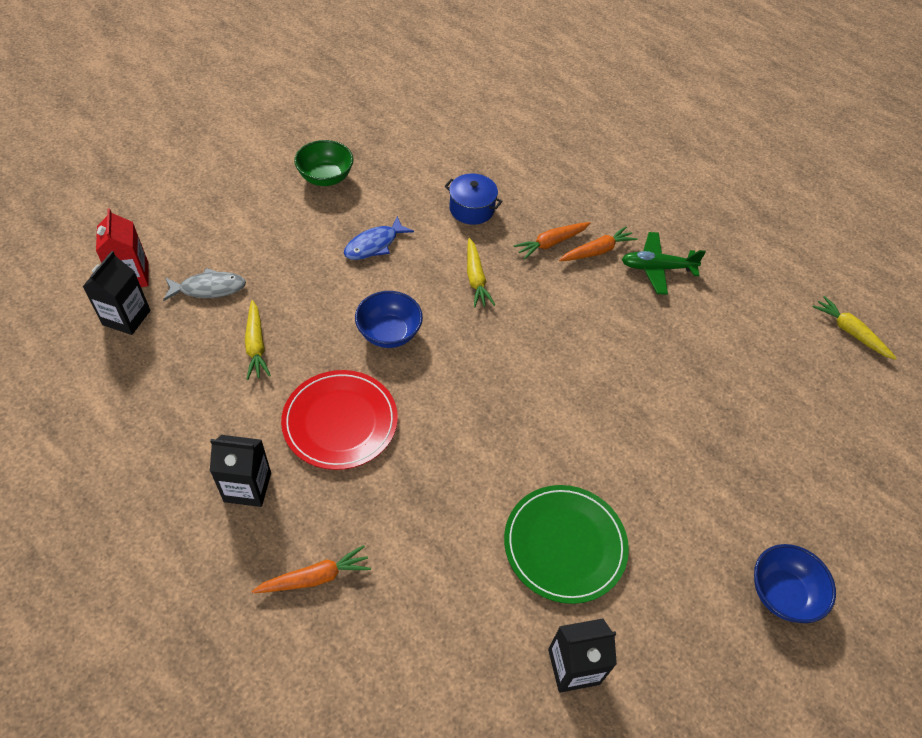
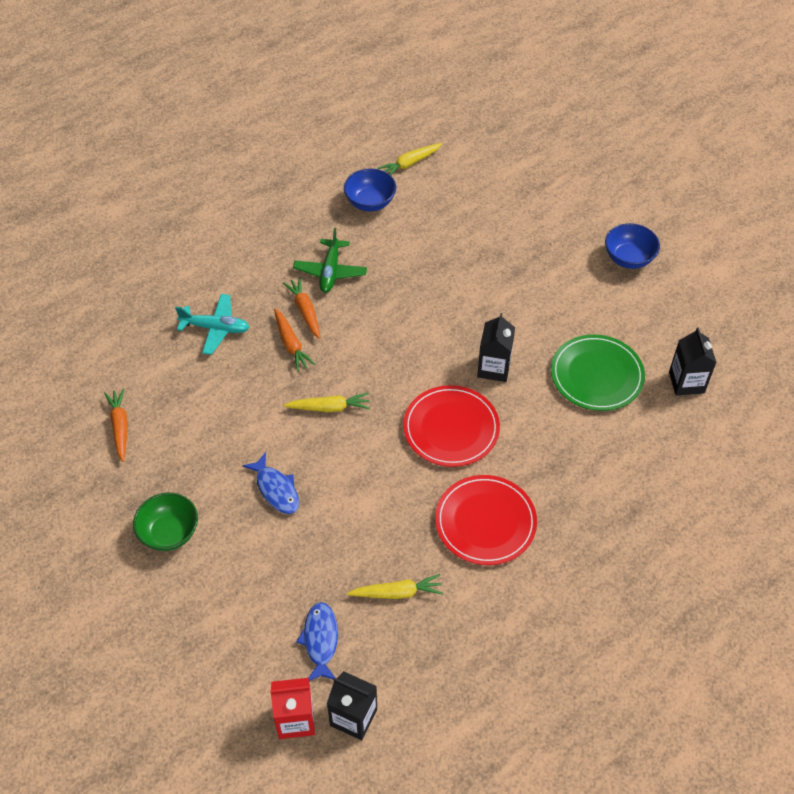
camera: 80 degrees left, 0 degrees up
grey fish [163,268,246,301] -> blue fish [296,602,338,681]
black carton [210,435,271,507] -> black carton moved to [477,313,515,382]
orange carrot [251,545,371,593] -> orange carrot moved to [104,389,128,462]
blue bowl [355,291,423,348] -> blue bowl moved to [344,169,396,211]
blue pot [445,173,502,225] -> none
none -> turquoise plane [175,294,250,355]
none -> red plate [403,385,500,467]

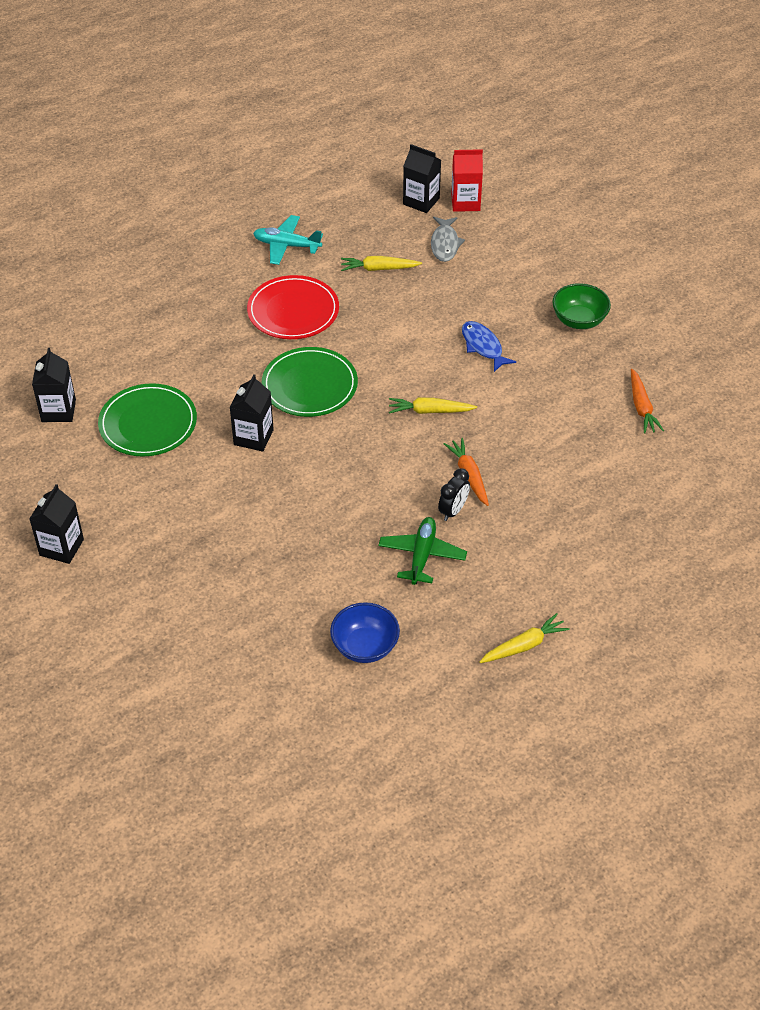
camera: 175 degrees left, 5 degrees down
turquoise plane [175,294,250,355] -> turquoise plane moved to [253,215,323,265]
orange carrot [283,277,320,339] -> black clock [438,468,470,521]
blue fish [296,602,338,681] -> grey fish [431,217,465,262]
yellow carrot [377,143,442,175] -> yellow carrot moved to [480,613,570,663]
red plate [403,385,500,467] -> green plate [262,347,358,417]
blue bowl [605,223,660,269] -> black carton [29,484,84,564]

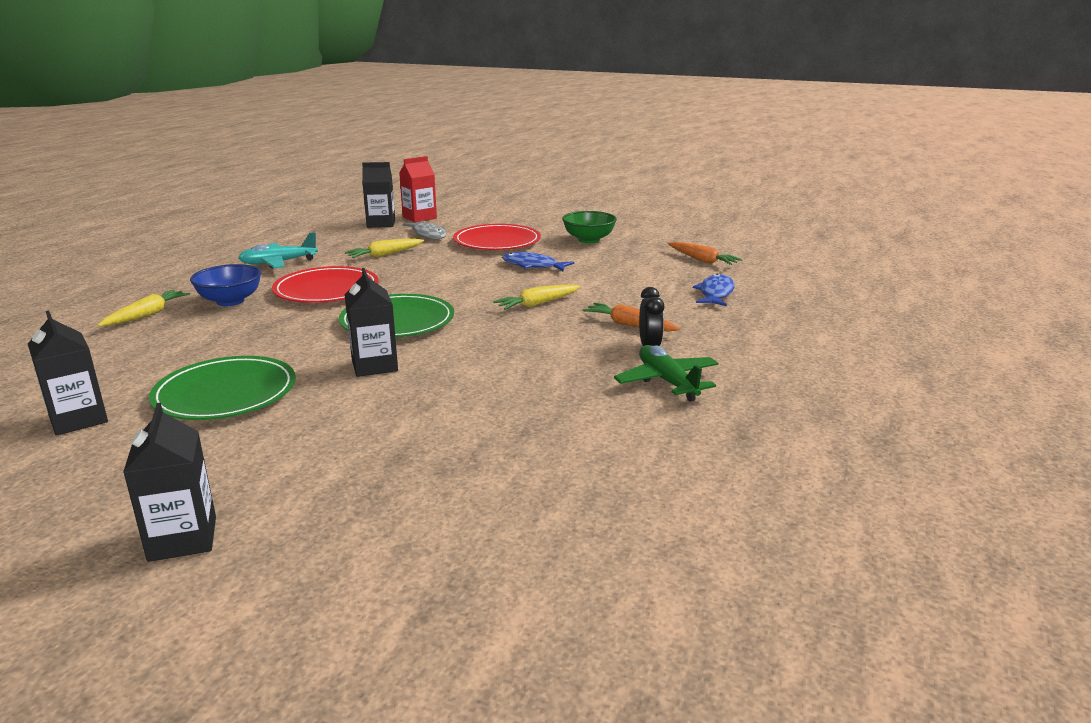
camera: 35 degrees left, 25 degrees down
blue bowl [330,602,400,663] -> blue bowl moved to [190,264,261,306]
yellow carrot [480,613,570,663] -> yellow carrot moved to [97,290,190,327]
none -> red plate [453,224,541,250]
none -> blue fish [693,273,735,306]

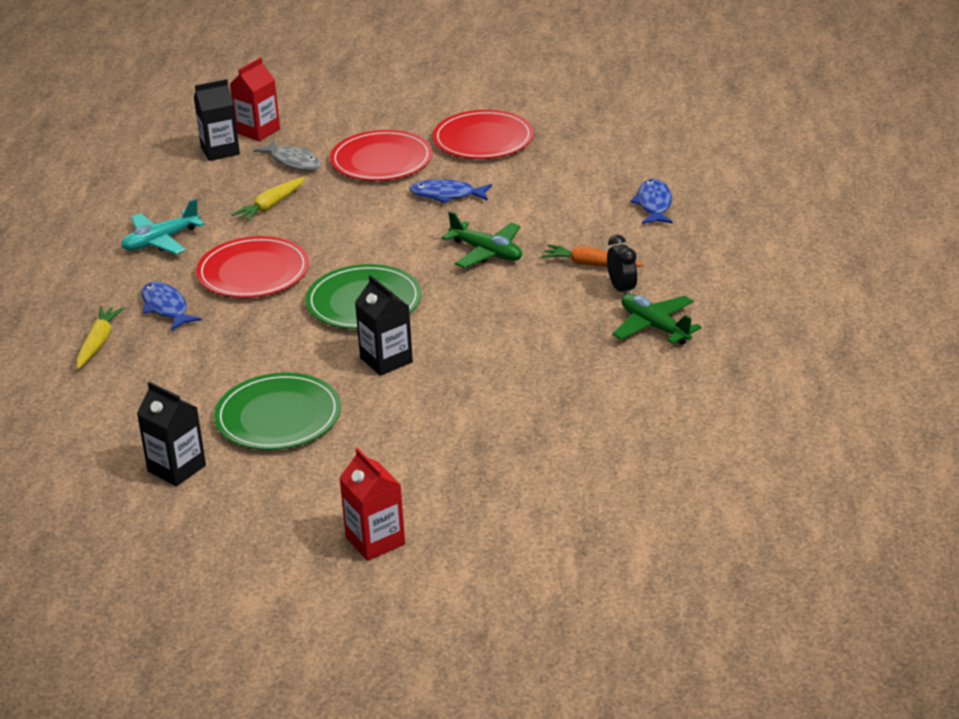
camera: 15 degrees left, 10 degrees up
black carton [123,403,216,562] -> red carton [339,448,405,561]
blue bowl [190,264,261,306] -> blue fish [142,282,201,331]
yellow carrot [493,284,581,310] -> green plane [441,211,522,268]
green bowl [562,211,617,243] -> red plate [433,110,534,159]
orange carrot [668,242,743,265] -> none

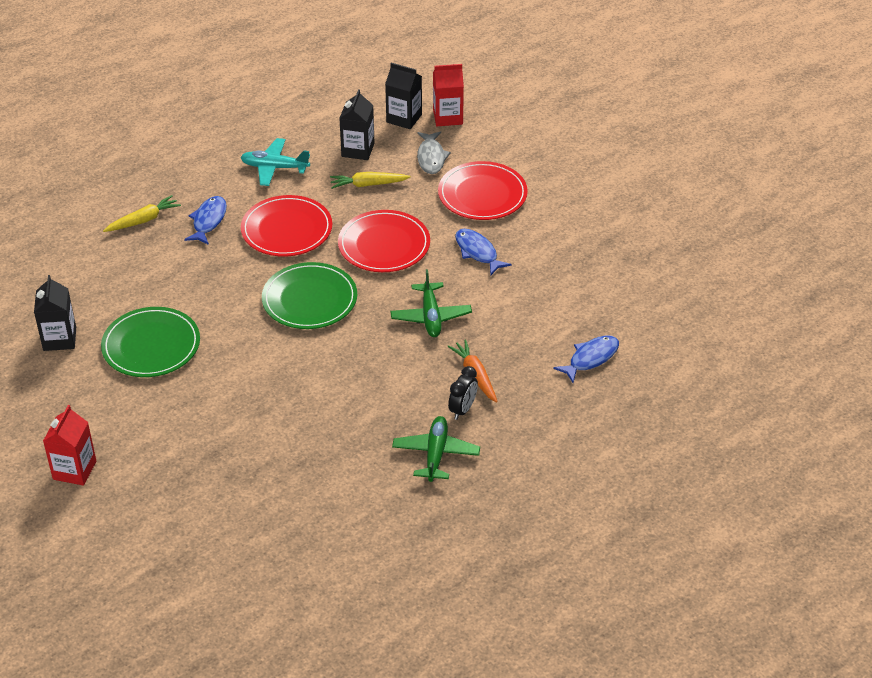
camera: 45 degrees right, 10 degrees up
black carton [355,275,413,376] -> black carton moved to [339,89,375,160]
red plate [433,110,534,159] -> red plate moved to [338,210,430,272]

